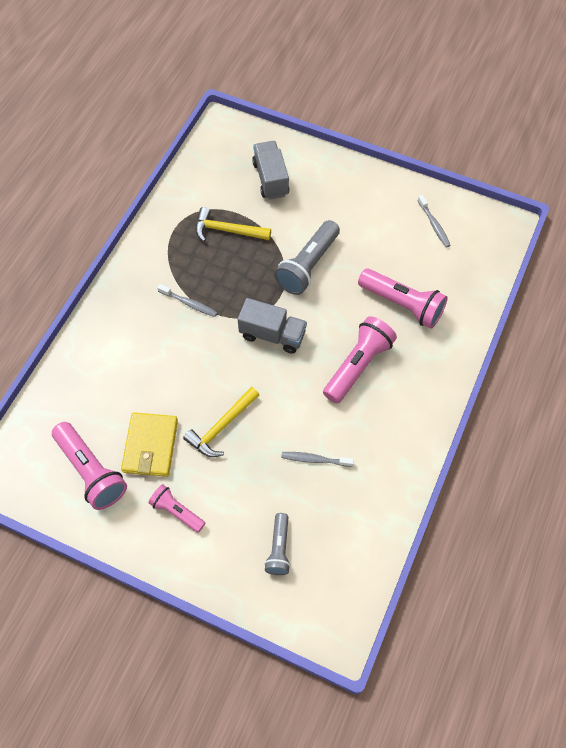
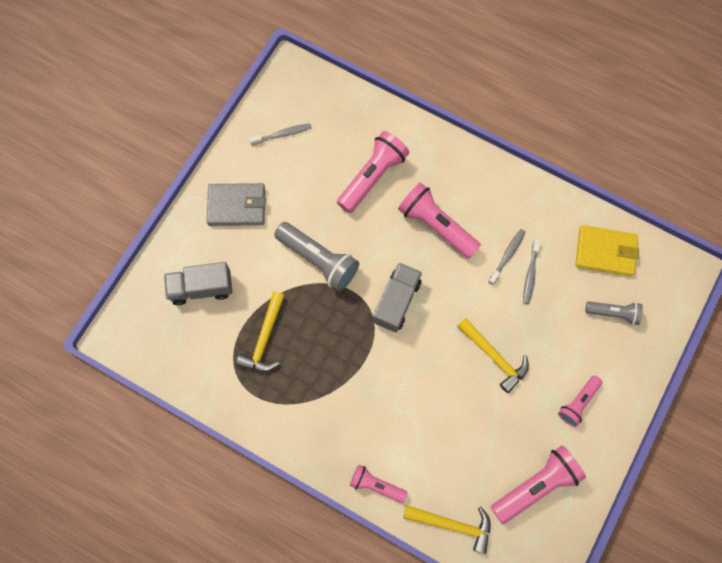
camera: 85 degrees left, 10 degrees up
yellow wallet [121,412,178,477] -> yellow wallet moved to [575,225,639,276]
grey toothbrush [157,284,218,317] -> grey toothbrush moved to [488,229,525,285]
none -> grey wallet [207,183,265,226]
none -> pink flashlight [350,465,407,503]
none -> yellow hammer [403,505,490,554]

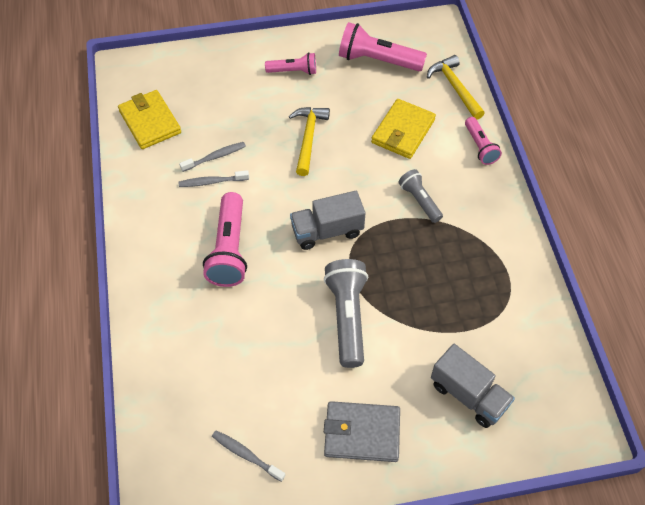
camera: 130 degrees left, 15 degrees down
grey wallet [207,183,265,226] -> grey wallet turned 45 degrees counterclockwise [324,401,400,462]
yellow hammer [236,291,285,372] -> none
pink flashlight [337,131,409,213] -> none
grey flashlight [585,301,643,325] -> grey flashlight moved to [398,169,443,223]
none -> yellow wallet [371,99,436,159]

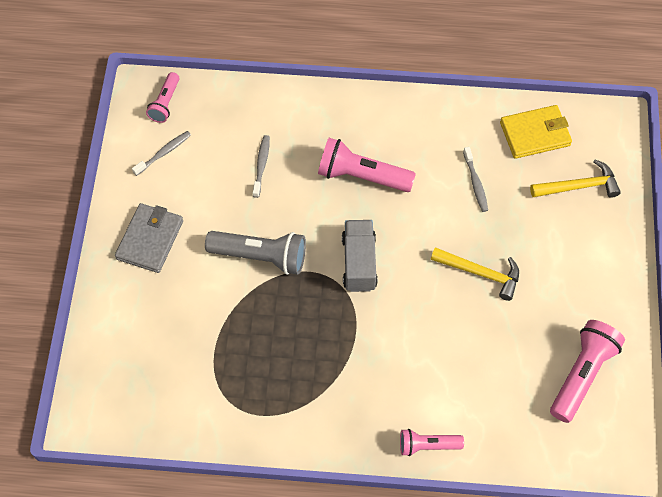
camera: 105 degrees right, 5 degrees up
grey toothbrush [178,170,249,187] -> grey toothbrush moved to [253,135,270,198]
pink flashlight [265,52,316,75] -> pink flashlight moved to [146,72,180,123]
yellow wallet [371,99,436,159] -> none
grey flashlight [398,169,443,223] -> none
yellow hammer [427,55,485,120] -> yellow hammer moved to [530,160,621,198]
grey truck [431,344,515,428] -> none

